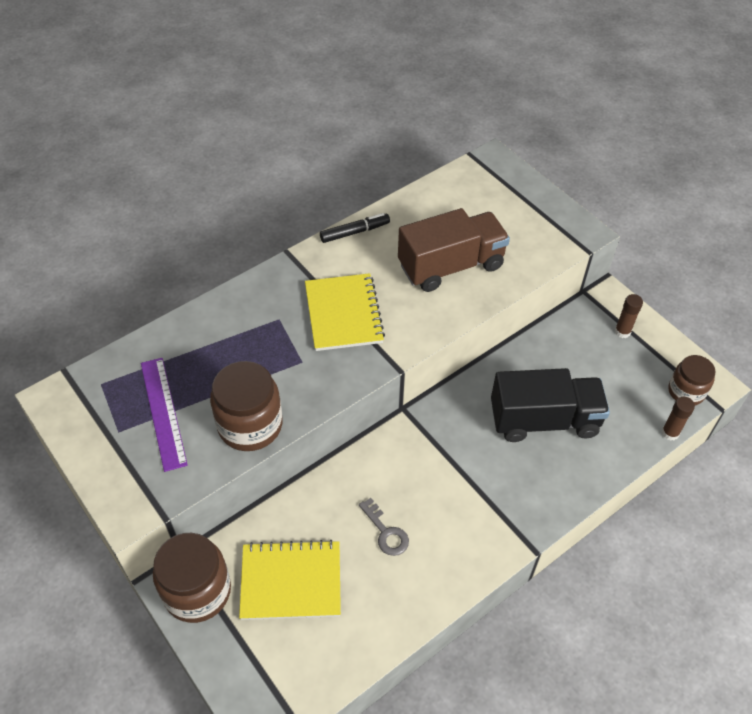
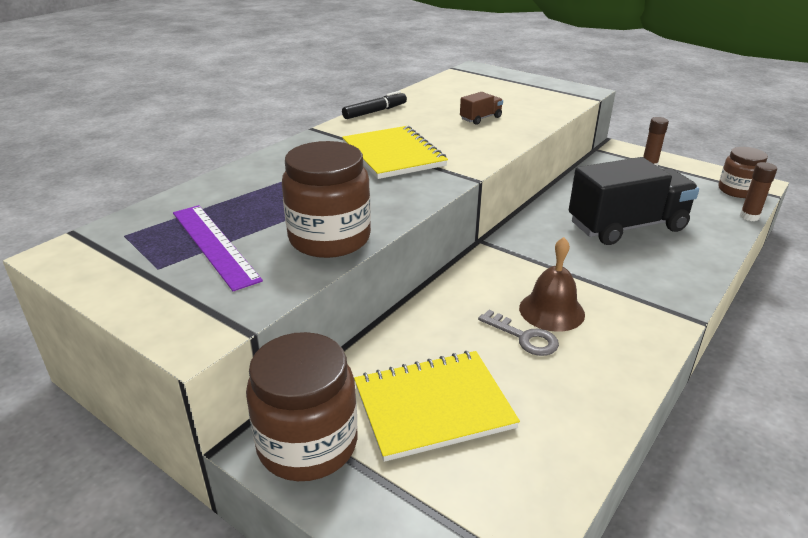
camera: 15 degrees left, 20 degrees down
brown truck [398,208,510,292] -> brown truck [460,92,503,125], size x0.42
none -> brown bell [519,237,585,332]

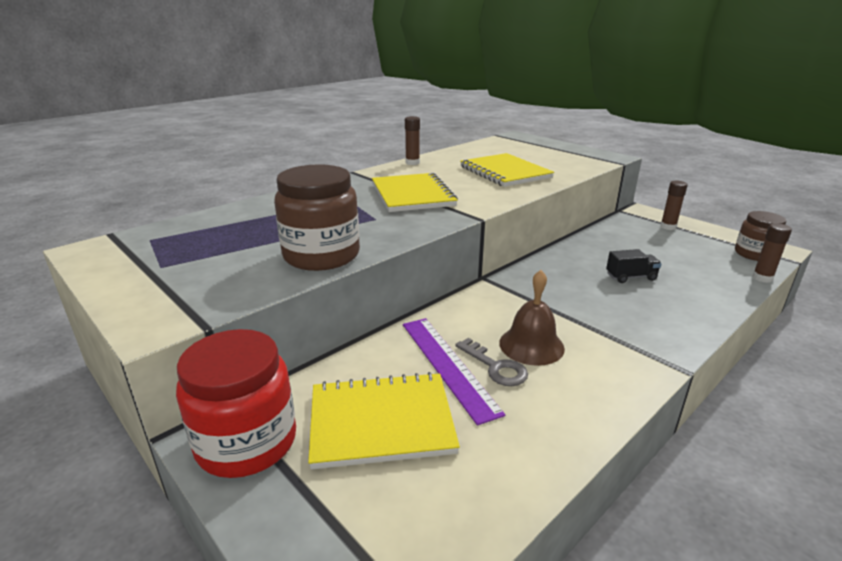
camera: 10 degrees right, 5 degrees down
purple ruler [173,205,263,291] -> purple ruler moved to [403,318,506,425]
brown jar [246,332,357,481] -> red jar [176,329,296,478]
black marker [342,91,407,119] -> brown glue stick [405,116,420,165]
brown truck [460,92,503,125] -> yellow notebook [460,153,554,187]
black truck [569,157,699,245] -> black truck [606,249,662,283], size x0.42

